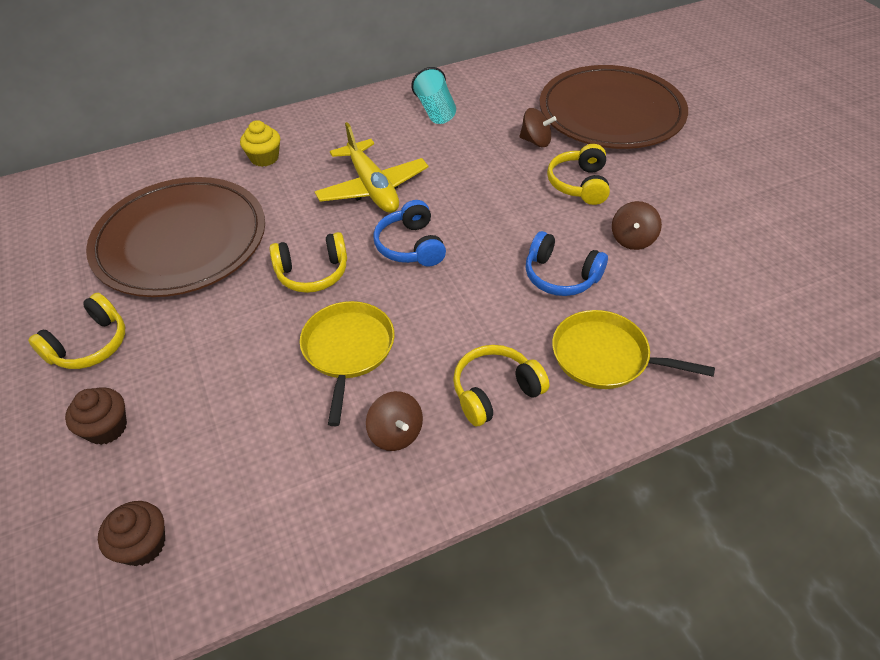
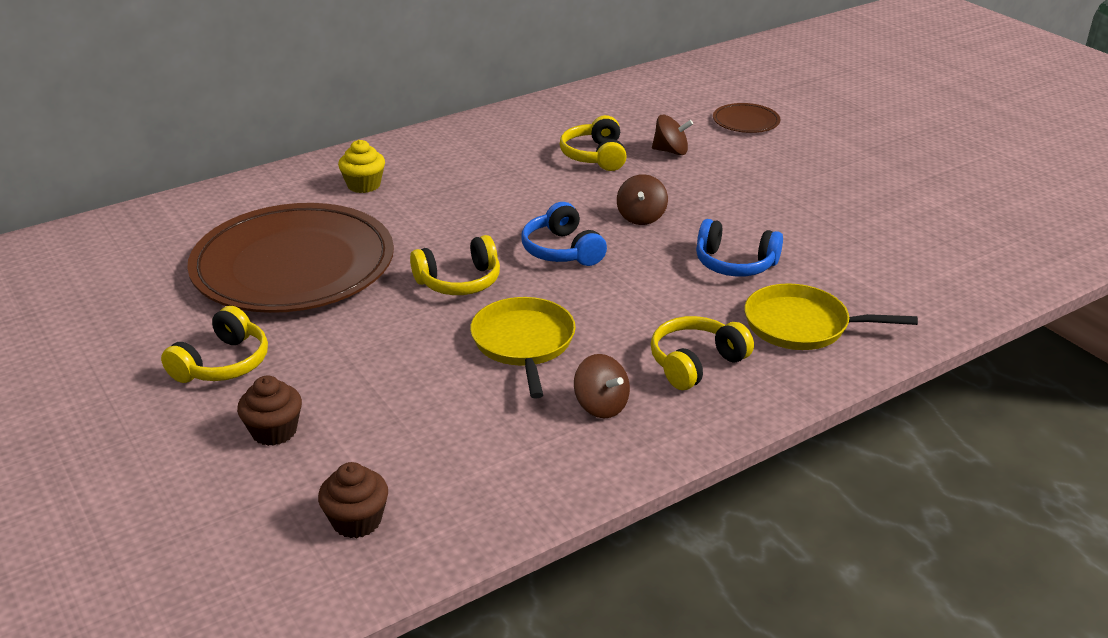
camera: 10 degrees left, 15 degrees down
yellow plane [315,122,428,213] -> none
turquoise cup [411,67,456,124] -> none
brown plate [540,65,688,149] -> brown plate [713,103,781,133], size x0.41
yellow headphones [547,144,610,205] -> yellow headphones moved to [560,115,627,171]
brown spinning top [612,201,662,250] -> brown spinning top moved to [617,174,668,225]

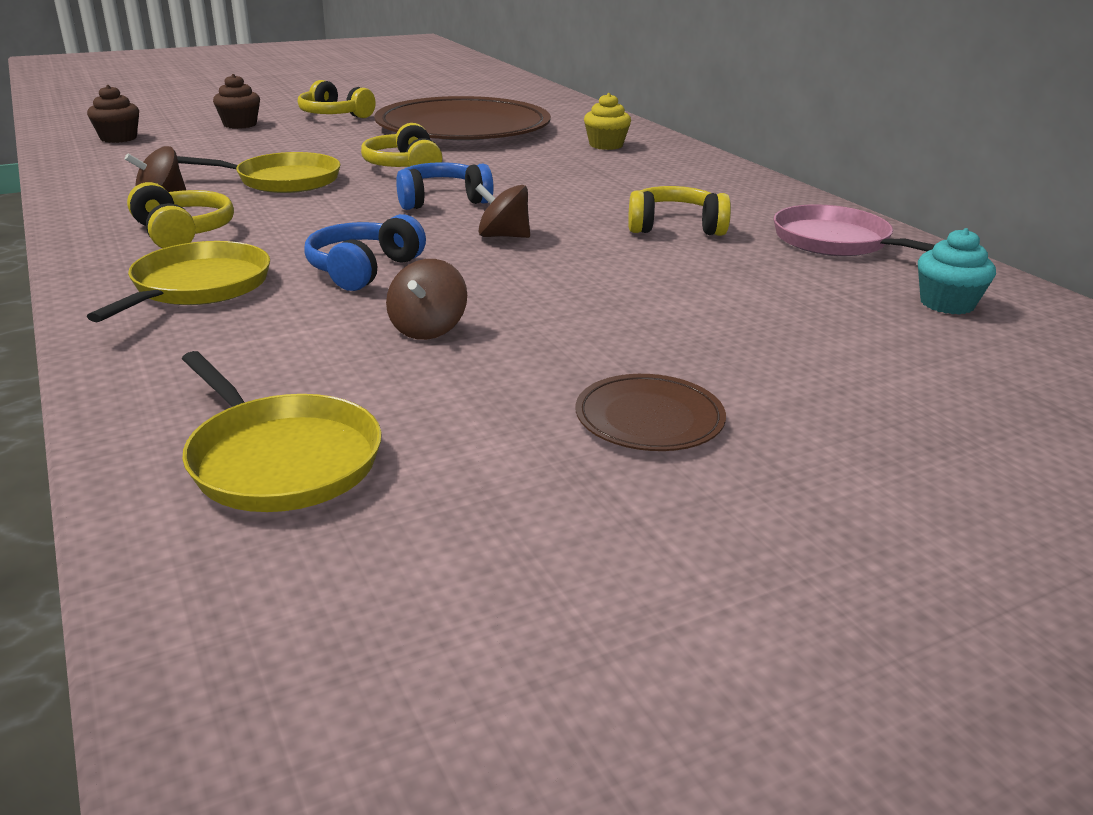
camera: 95 degrees right, 5 degrees down
brown spinning top [652,115,693,155] -> brown spinning top moved to [386,259,467,340]
brown plate [713,103,781,133] -> brown plate moved to [575,374,726,451]
none -> yellow pan [182,351,382,512]
none -> pink pan [774,204,935,256]
none -> turquoise cupcake [918,228,996,315]

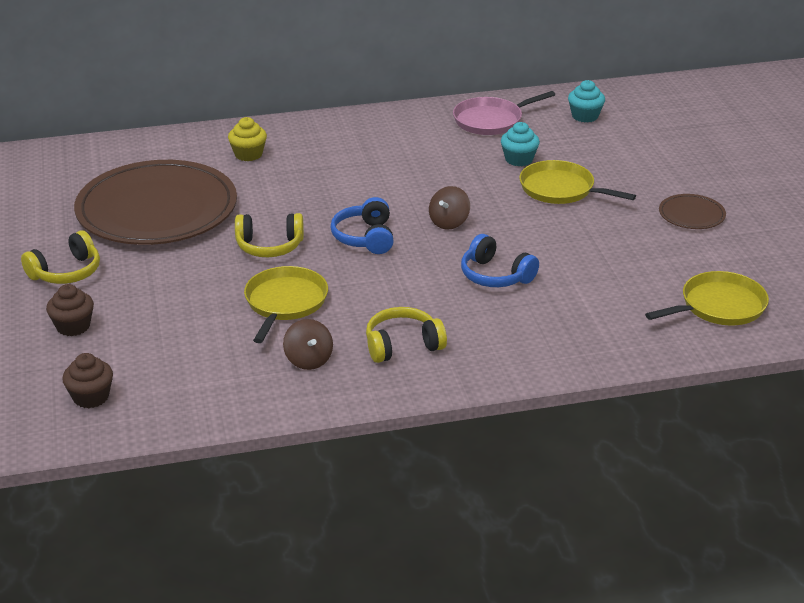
camera: 75 degrees left, 5 degrees up
yellow pan [87,241,270,322] -> yellow pan moved to [519,160,636,204]
brown spinning top [386,259,467,340] -> none
yellow headphones [628,186,731,236] -> none
none -> turquoise cupcake [501,122,540,166]

